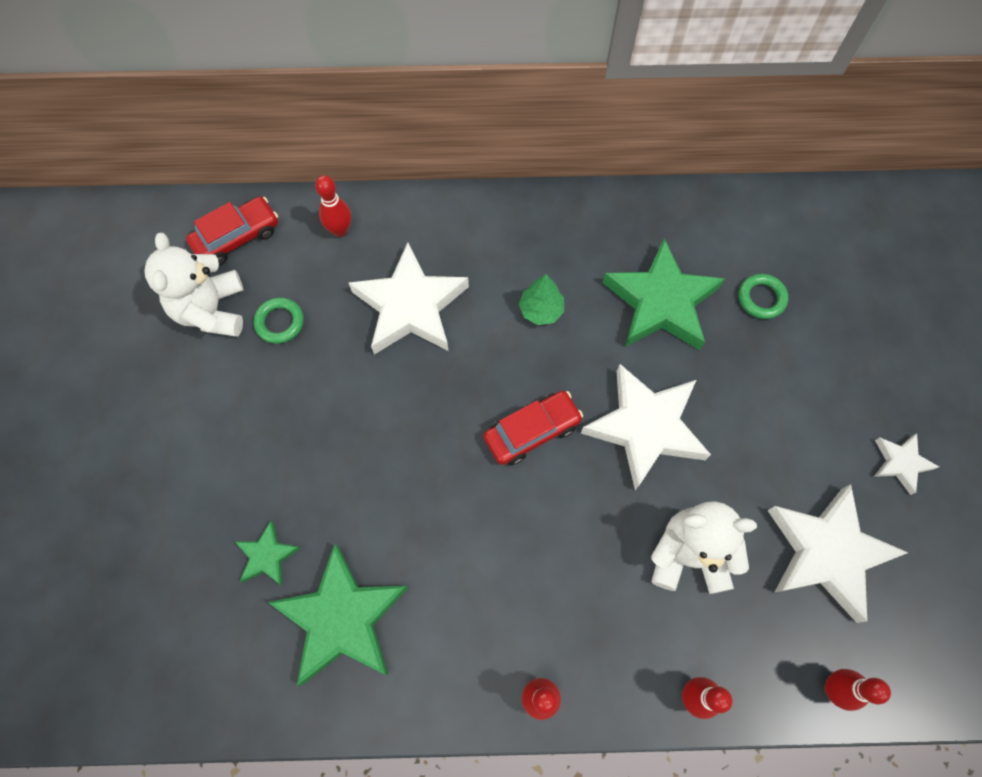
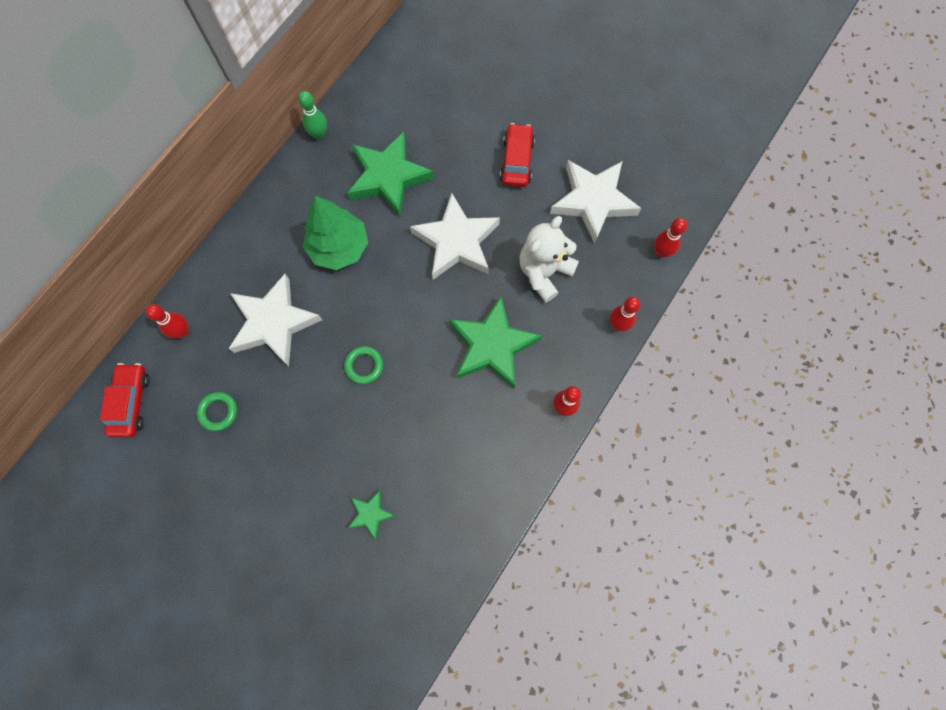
camera: 55 degrees left, 5 degrees up
white teddy bear [144,233,244,337] -> none
green star [268,544,408,686] -> green star moved to [449,296,542,389]
red car [484,391,583,466] -> red car moved to [500,123,535,187]
green tree [519,274,564,325] -> green tree [303,196,368,270], size x1.85
green ring [739,274,788,319] -> green ring moved to [344,346,383,384]
white star [874,433,939,495] -> none
none -> green bowling pin [298,91,327,140]

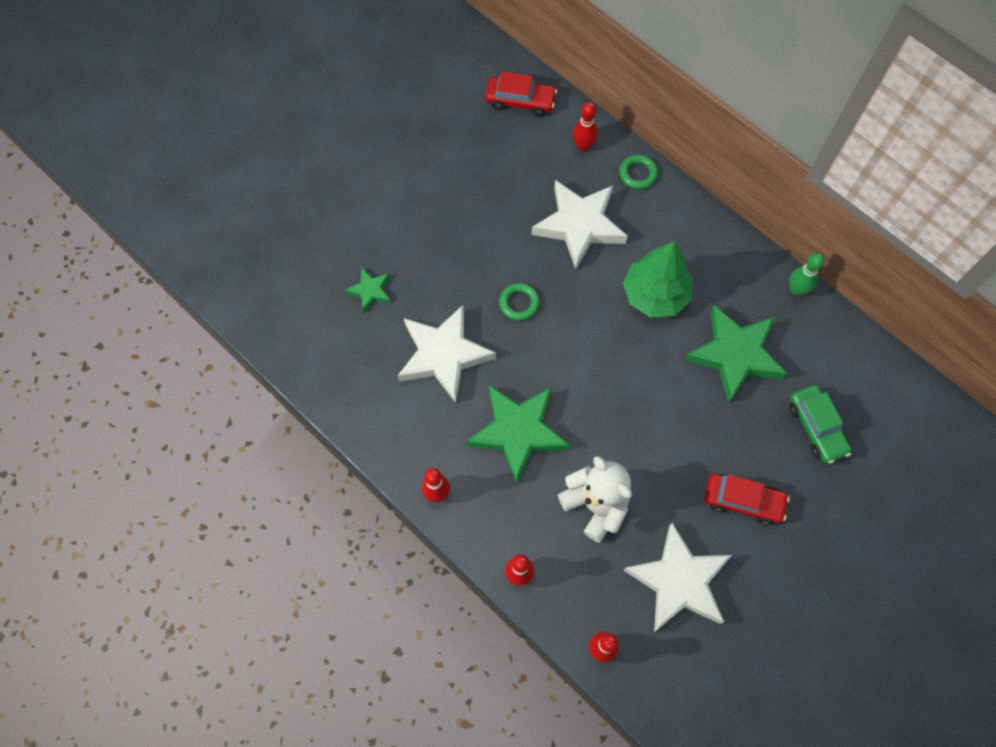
camera: 100 degrees right, 5 degrees down
green ring [197,392,237,431] -> green ring moved to [619,155,658,189]
white star [410,193,500,280] -> white star moved to [398,305,496,403]
none -> green car [789,385,852,464]

